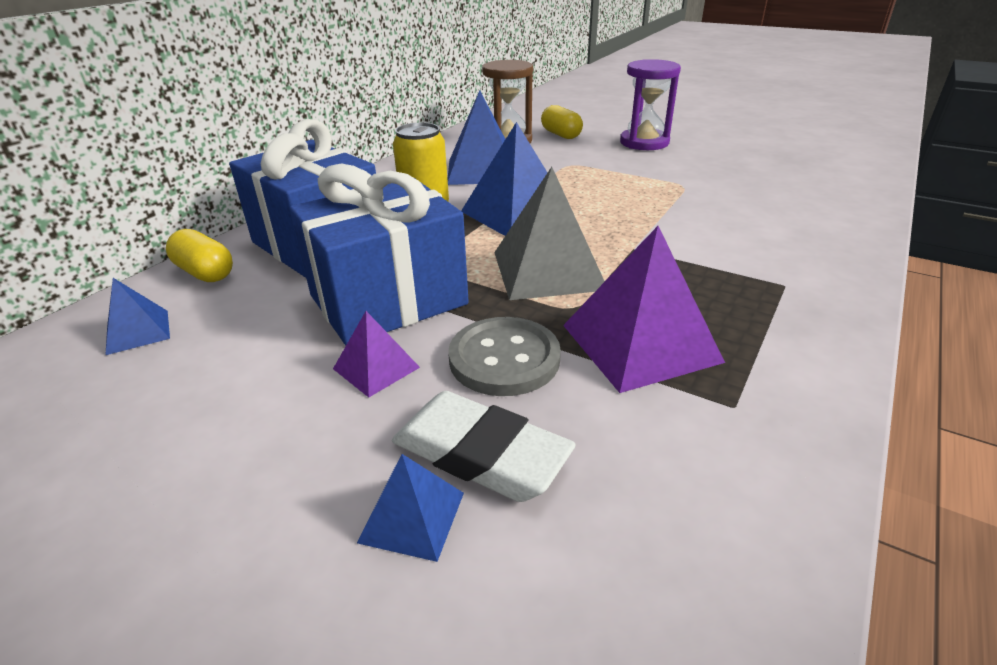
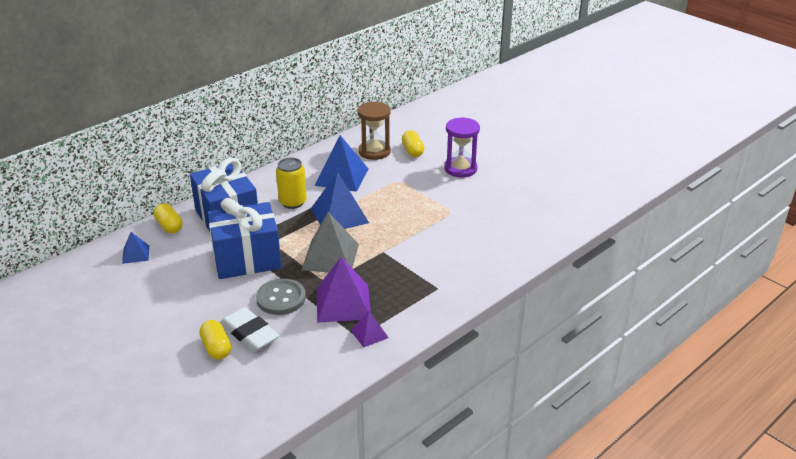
camera: 15 degrees right, 0 degrees up
purple pyramid [333,311,420,397] -> purple pyramid moved to [350,310,389,348]
blue pyramid [357,454,464,562] -> yellow capsule [199,320,231,360]

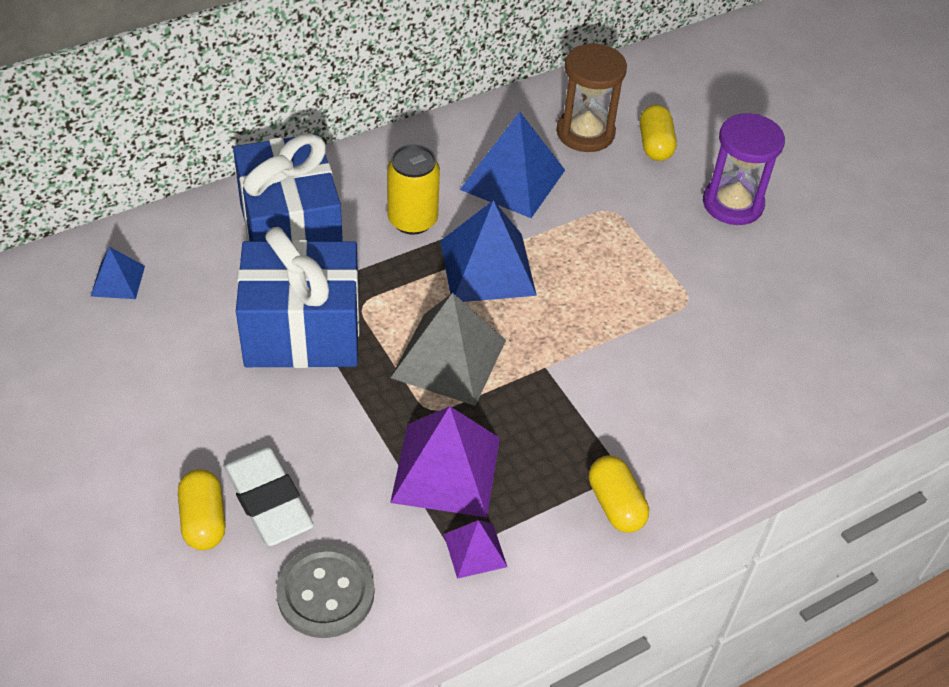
camera: 10 degrees right, 15 degrees up
yellow capsule [153,203,182,233] -> yellow capsule moved to [589,456,649,533]
grey button [256,279,306,315] -> grey button moved to [276,545,374,638]

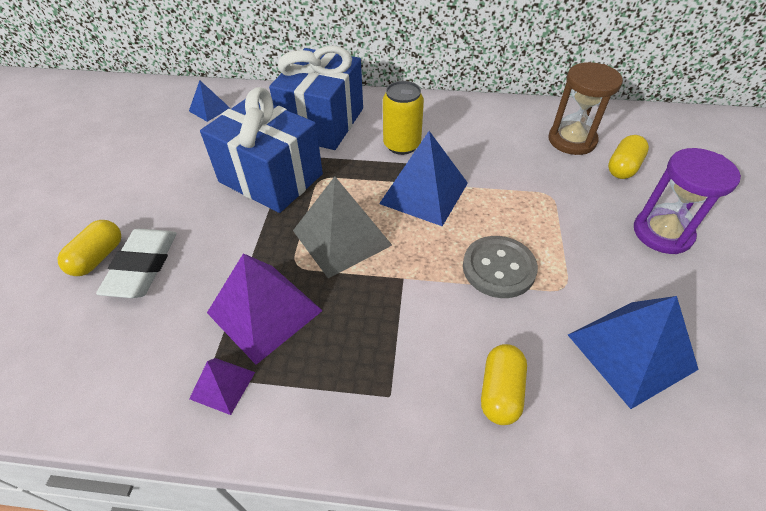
camera: 40 degrees right, 0 degrees up
grey button [276,545,374,638] -> grey button moved to [463,236,538,298]
blue pyramid [460,112,565,218] -> blue pyramid moved to [568,296,699,409]
yellow capsule [589,456,649,533] -> yellow capsule moved to [481,344,527,425]

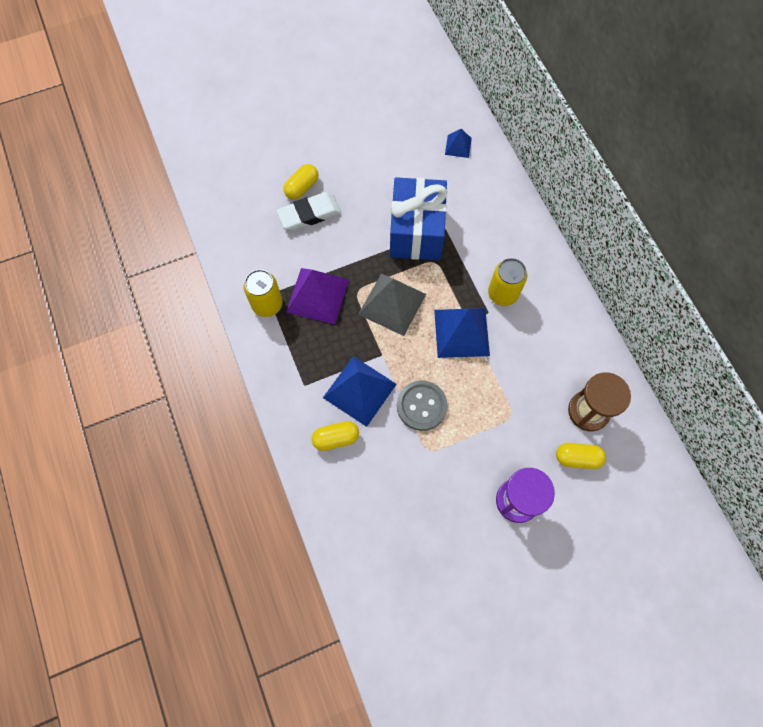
camera: 60 degrees right, 20 degrees up
yellow capsule [57,220,121,276] -> yellow capsule turned 45 degrees counterclockwise [284,164,318,200]
purple pyramid [189,358,255,415] -> yellow can [243,269,283,317]
blue gift [269,45,363,150] -> none
blue pyramid [568,296,699,409] -> blue pyramid moved to [323,356,397,427]

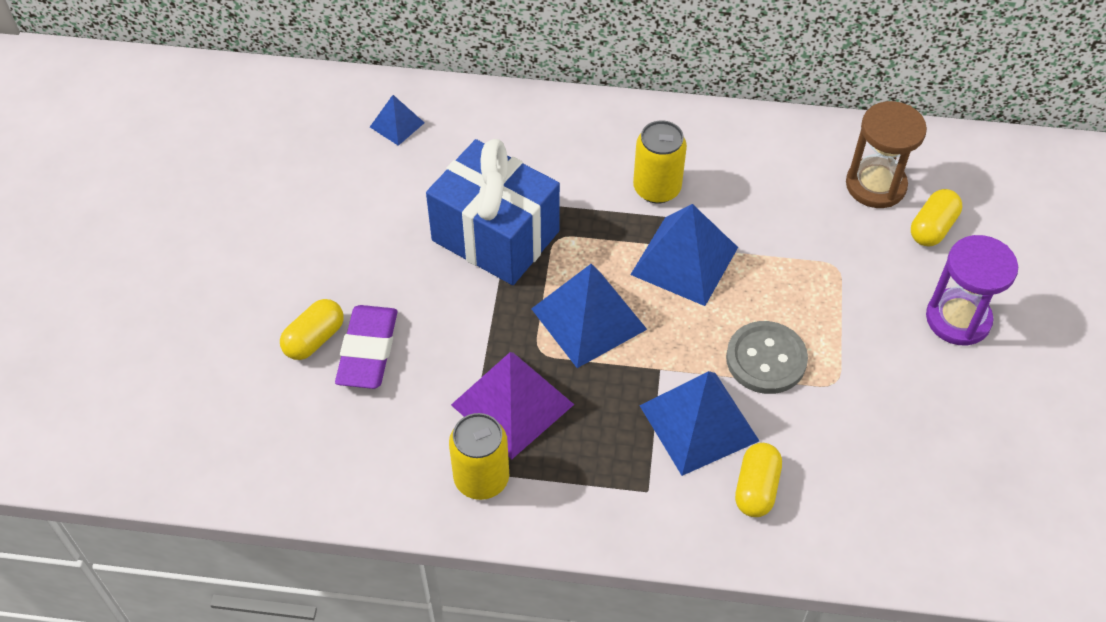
camera: 60 degrees left, 15 degrees down
white eraser [277,192,341,231] -> purple eraser [335,305,397,389]
yellow capsule [284,164,318,200] -> yellow capsule turned 60 degrees clockwise [280,299,344,360]
grey pyramid [358,274,426,336] -> blue pyramid [531,264,647,368]

